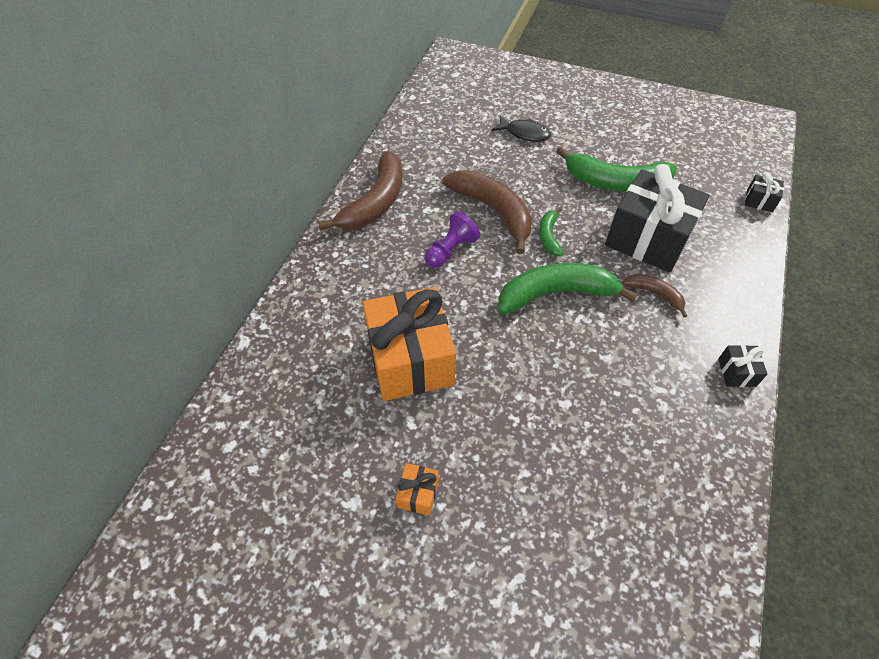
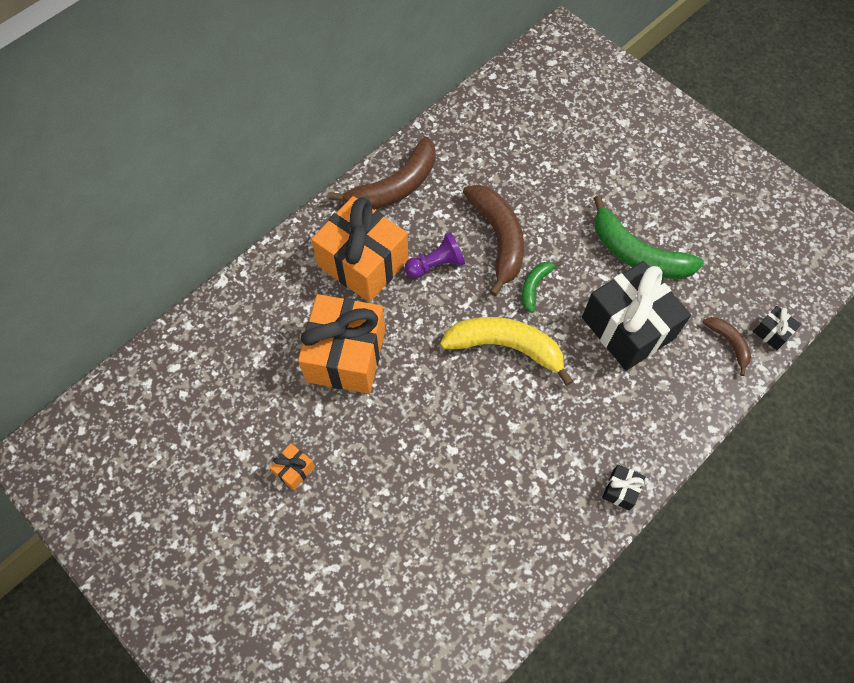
camera: 25 degrees right, 10 degrees up
black fish [491,115,551,142] -> none
green banana [498,263,638,315] -> yellow banana [440,317,573,386]
brown banana [623,274,687,318] -> brown banana moved to [703,317,751,376]
none -> orange gift [311,196,409,302]

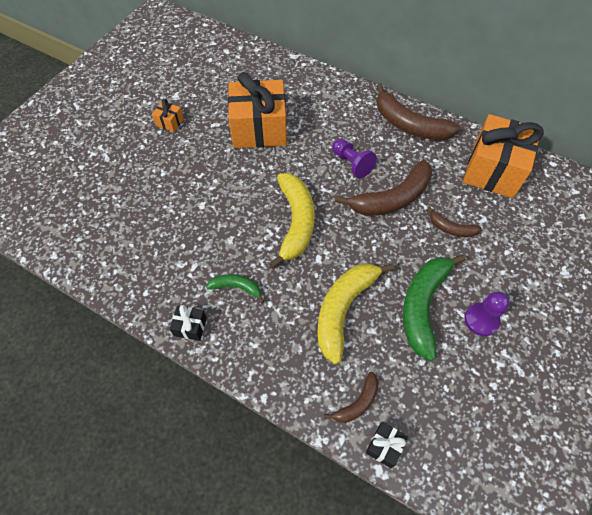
camera: 75 degrees right, 5 degrees down
orange gift [311,196,409,302] -> orange gift moved to [463,114,544,198]
green banana [522,261,562,313] -> green banana moved to [206,274,265,303]
black gift [582,261,691,371] -> yellow banana [317,263,394,364]
none -> brown banana [427,206,482,237]
none -> purple pawn [464,291,510,336]

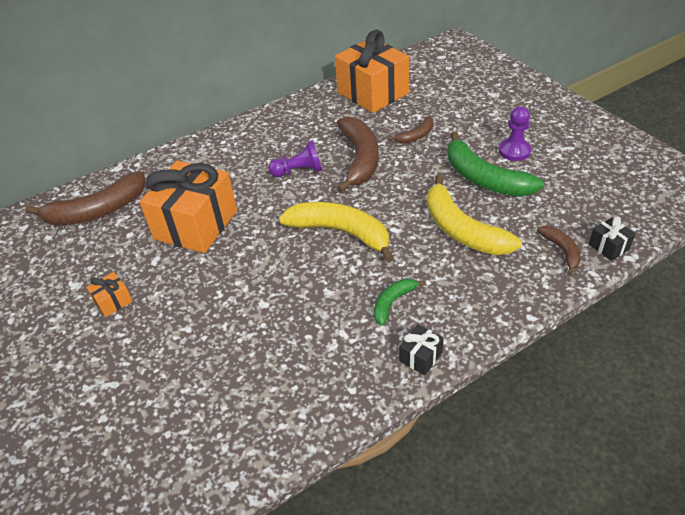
camera: 60 degrees left, 15 degrees down
brown banana [376,83,461,140] -> brown banana moved to [25,171,146,226]

